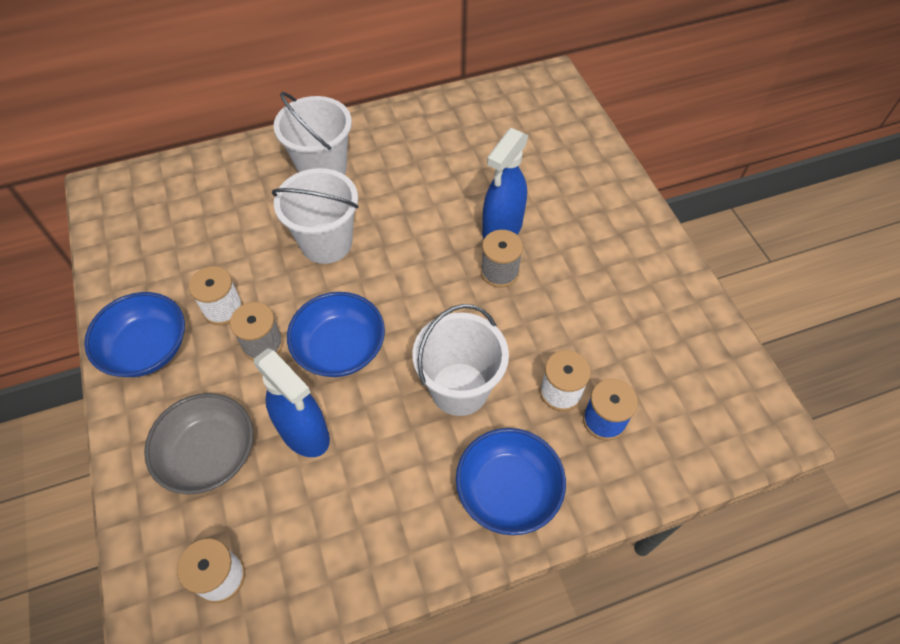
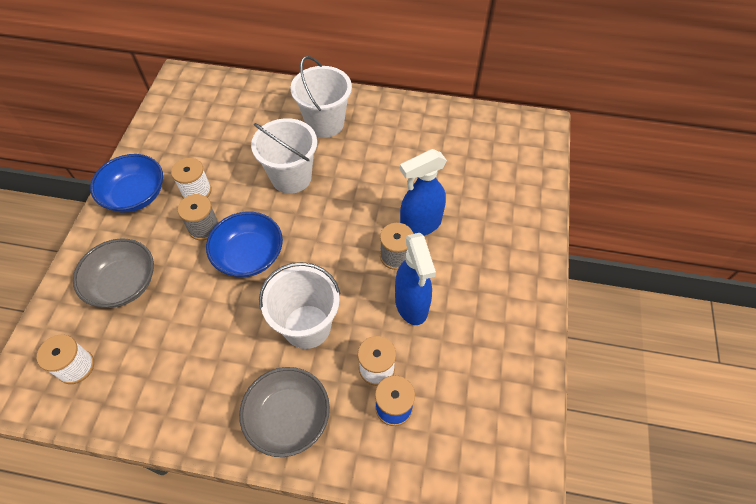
camera: 30 degrees right, 0 degrees up
blue spray bottle [254,348,330,457] -> blue spray bottle moved to [395,233,436,325]
blue bowl [456,428,566,535] -> grey bowl [239,367,330,457]

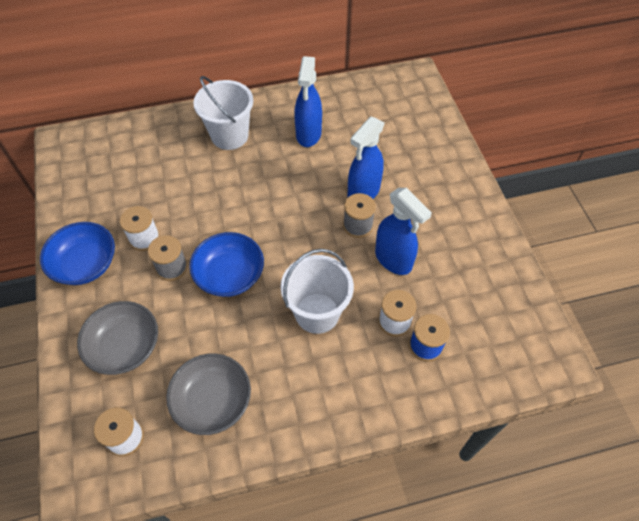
camera: 25 degrees left, 0 degrees up
grey bowl [239,367,330,457] -> grey bowl moved to [166,354,251,435]
white bucket [251,118,317,194] -> none
none -> blue spray bottle [294,56,322,147]

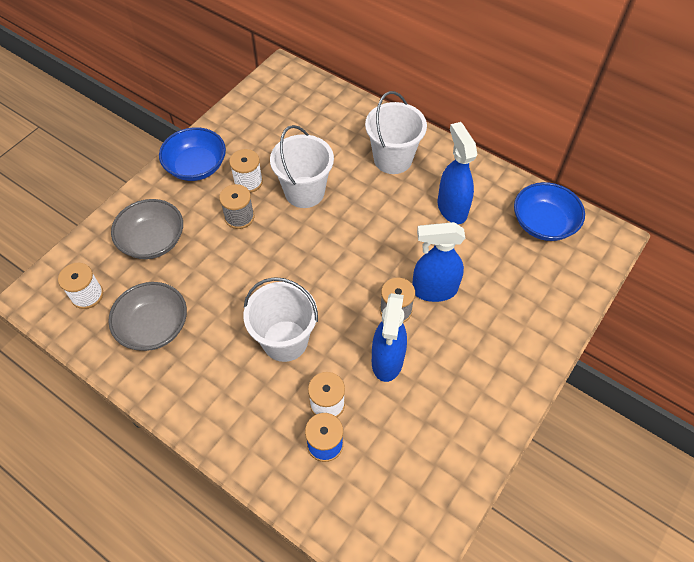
camera: 50 degrees right, 0 degrees up
blue bowl [189,232,264,297] -> blue bowl moved to [514,182,585,241]
blue spray bottle [294,56,322,147] -> blue spray bottle turned 105 degrees clockwise [438,122,477,224]
none -> white bucket [270,125,334,208]

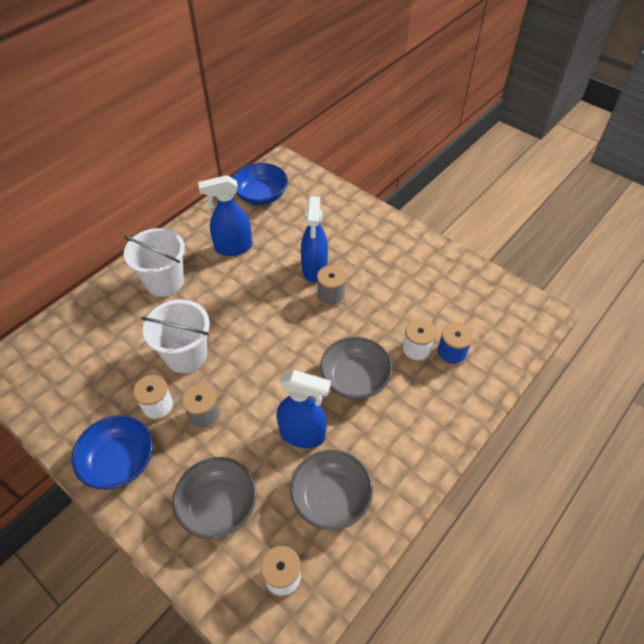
camera: 85 degrees left, 5 degrees down
white bucket [243,277,318,362] -> grey bowl [320,337,393,399]
blue spray bottle [372,293,407,382] -> blue spray bottle moved to [277,370,331,448]

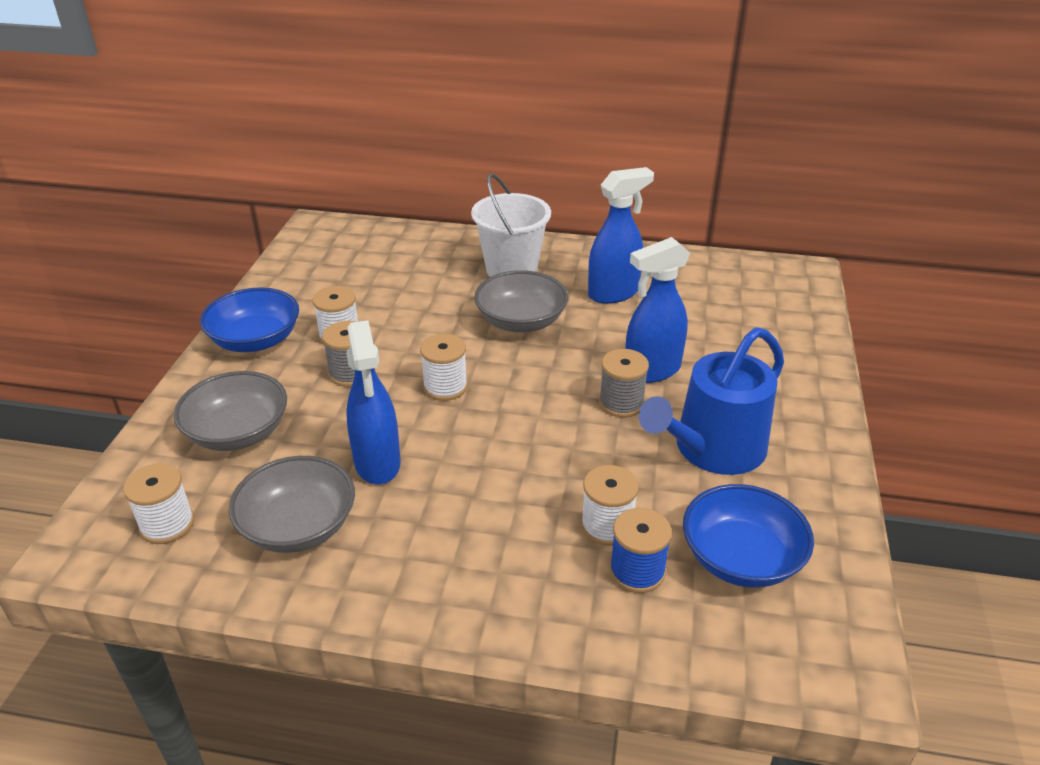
camera: 60 degrees right, 15 degrees down
white bucket [141,299,210,373] -> none
blue spray bottle [198,175,252,256] -> blue spray bottle turned 105 degrees clockwise [588,167,654,304]
blue bowl [232,163,288,205] -> blue bowl moved to [683,484,814,587]
grey bowl [320,337,393,399] -> grey bowl moved to [474,270,568,332]
none -> white spool [420,334,468,401]
none -> blue watering can [639,327,784,475]

